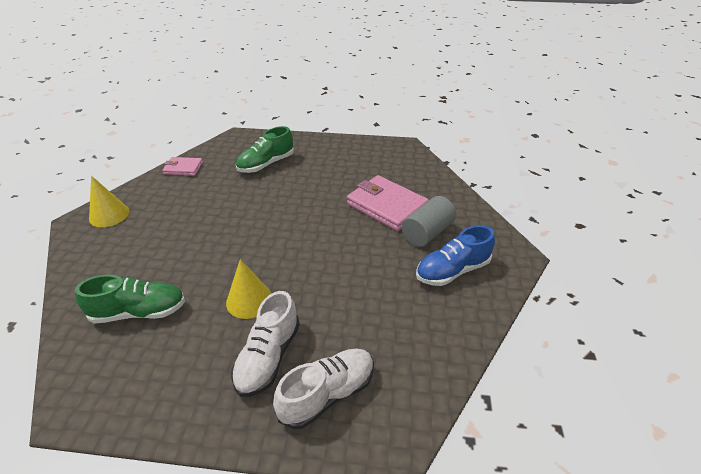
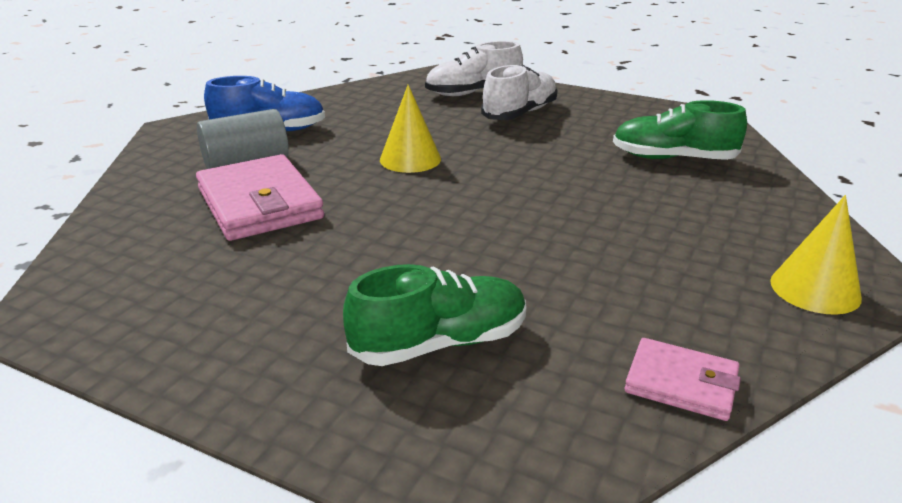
camera: 160 degrees left, 10 degrees down
yellow cone [226,259,272,319] -> yellow cone moved to [380,85,441,173]

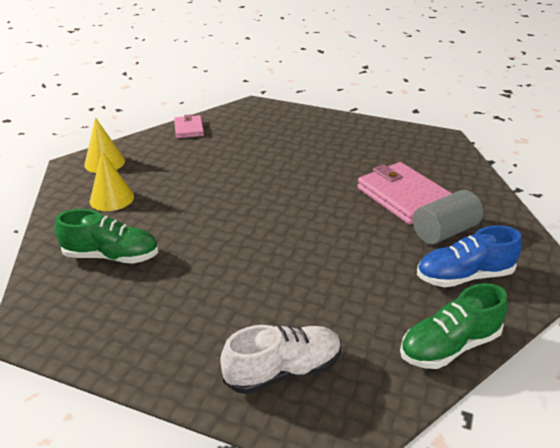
camera: 175 degrees right, 5 degrees up
green shoe [343,264,526,366] -> green shoe moved to [400,283,508,369]
yellow cone [380,85,441,173] -> yellow cone moved to [90,151,134,211]
white shoe [481,64,558,120] -> none
pink wallet [625,338,741,421] -> pink wallet turned 60 degrees clockwise [174,114,204,138]

